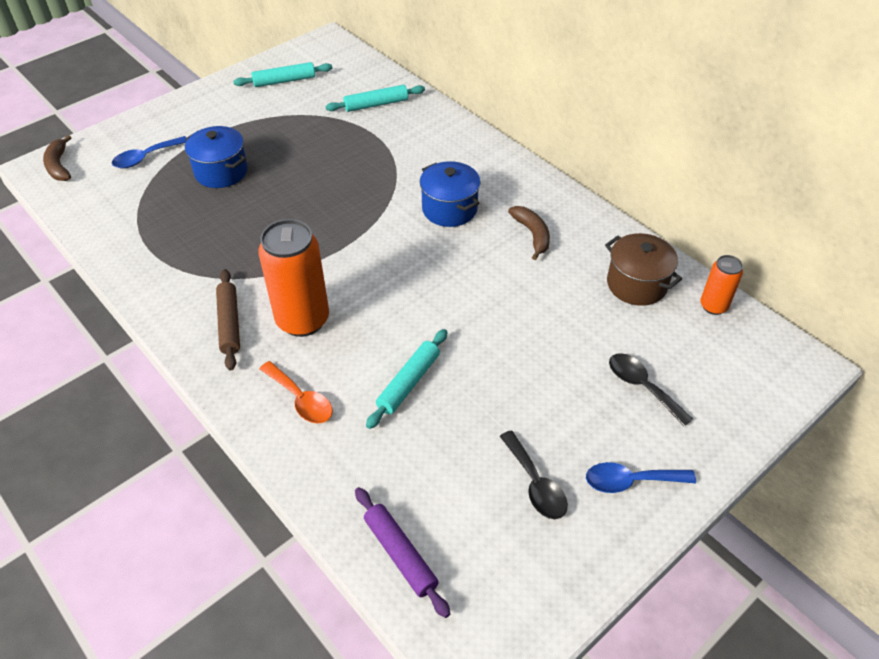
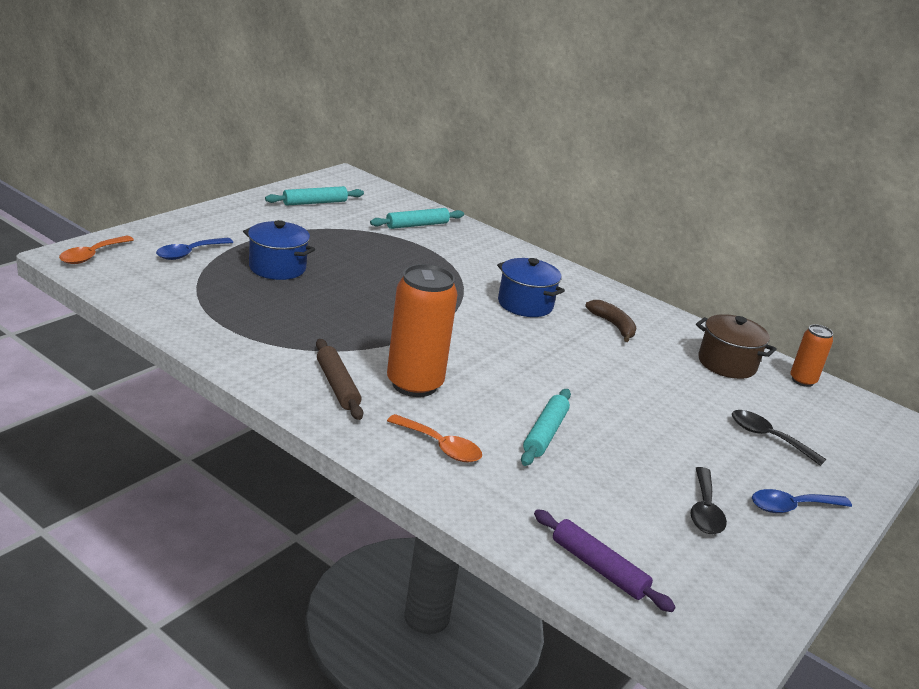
camera: 15 degrees left, 20 degrees down
brown banana [43,135,72,181] -> orange spoon [59,236,134,264]
black spoon [500,430,568,519] -> black spoon turned 45 degrees clockwise [690,467,727,534]

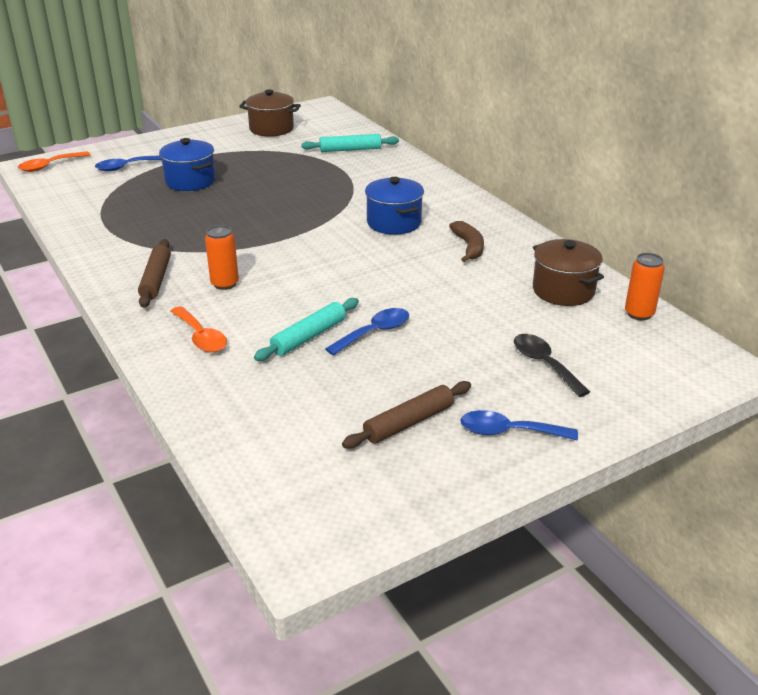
camera: 25 degrees right, 5 degrees up
turquoise rolling pin [265,186,364,206] -> brown pot [239,89,301,137]
orange can [387,264,458,397] -> orange can [205,225,239,290], size x0.53
purple rolling pin [534,509,676,612] -> none
black spoon [690,467,727,534] -> brown rolling pin [342,381,471,449]
none -> blue spoon [325,308,409,356]

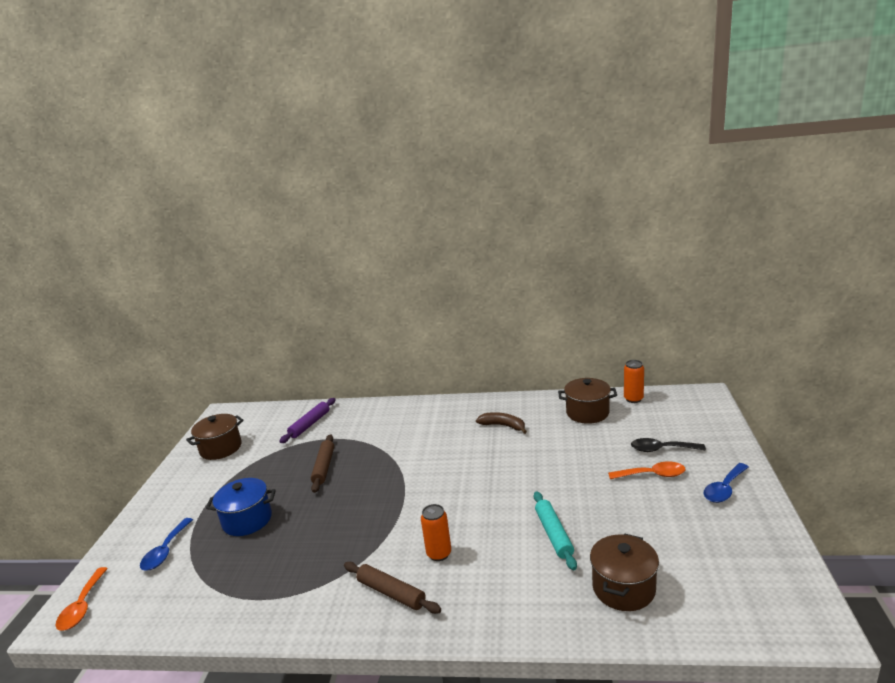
camera: 50 degrees left, 10 degrees down
orange spoon [170,306,227,353] -> orange spoon moved to [608,462,685,479]
turquoise rolling pin [301,134,399,152] -> purple rolling pin [279,398,336,443]
blue spoon [325,308,409,356] -> none
brown rolling pin [342,381,471,449] -> brown rolling pin moved to [311,434,334,493]
blue pot [365,177,424,235] -> none
none -> brown pot [590,533,659,611]

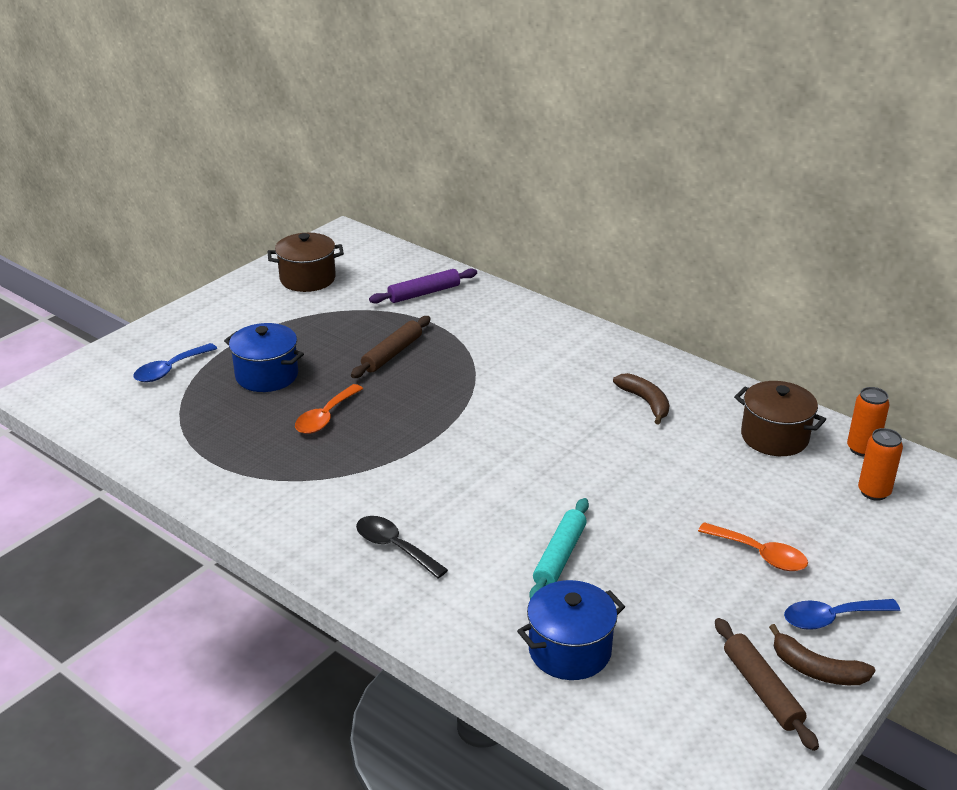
camera: 30 degrees right, 10 degrees up
orange spoon [55,567,108,631] -> orange spoon moved to [295,384,363,434]
brown rolling pin [344,562,441,614] -> brown rolling pin moved to [715,618,819,751]
orange can [421,504,451,561] -> orange can moved to [858,428,903,501]
brown pot [590,533,659,611] -> blue pot [517,580,625,680]
black spoon [631,438,706,452] -> black spoon moved to [356,516,448,578]
none -> brown banana [769,624,875,685]

